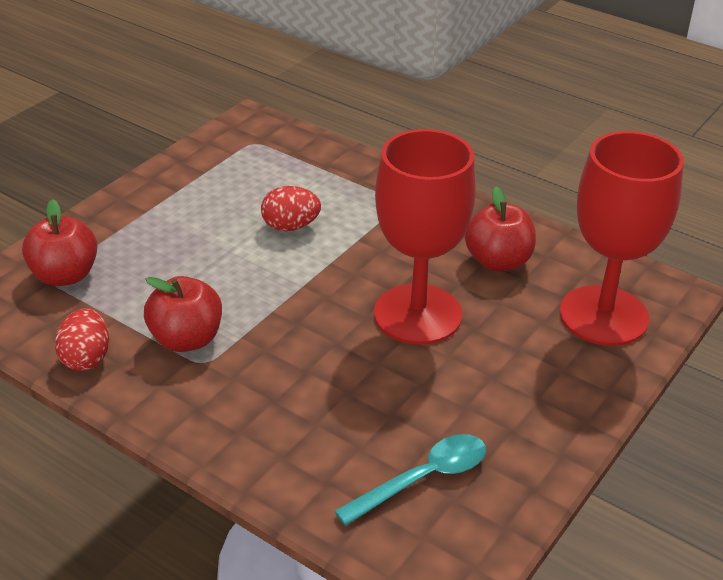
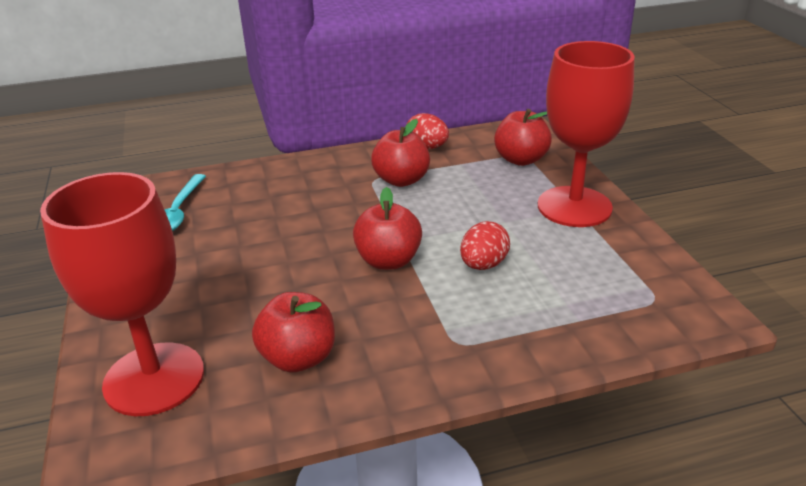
camera: 130 degrees right, 5 degrees down
red goblet [374,129,476,345] -> red goblet moved to [538,41,635,227]
none -> red apple [353,187,422,270]

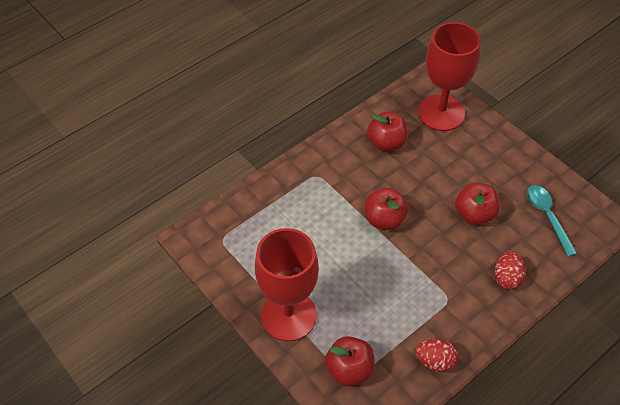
camera: 155 degrees right, 20 degrees up
red apple [371,119,430,187] -> red apple moved to [455,182,500,225]
red egg [460,221,510,270] -> red egg moved to [494,251,526,290]

